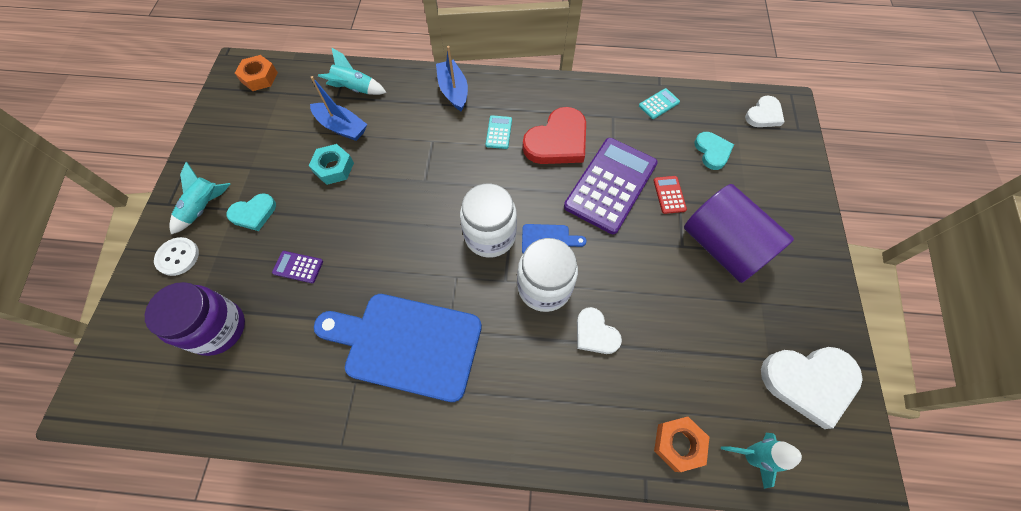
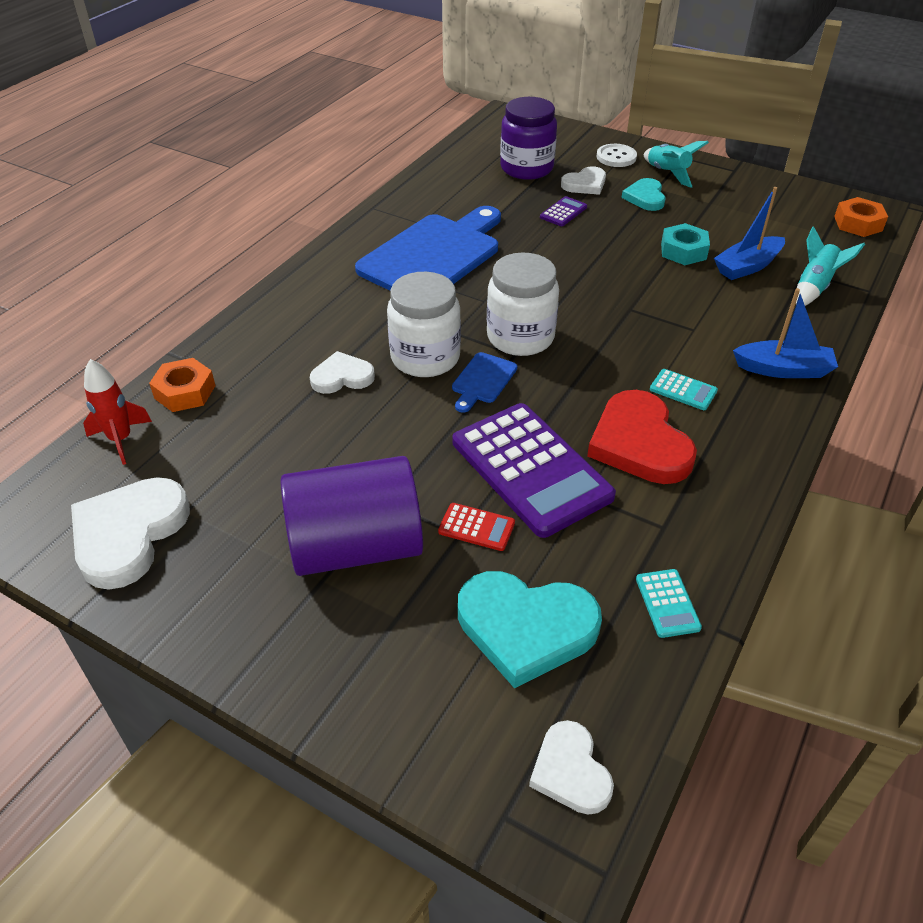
camera: 115 degrees right, 20 degrees down
turquoise heart [694,132,734,170] -> turquoise heart [458,571,602,689], size x1.73
turquoise rocket [721,433,802,489] -> red rocket [83,359,152,465]
none -> white heart [561,166,606,195]

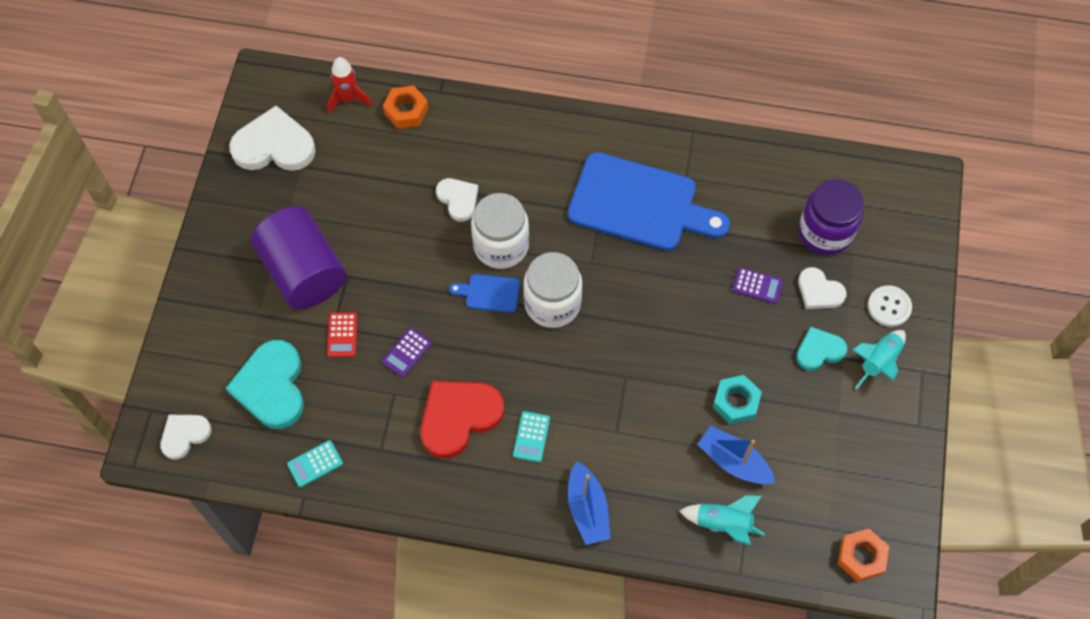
camera: 70 degrees right, 20 degrees up
purple calculator [453,403,616,538] -> purple calculator [382,327,432,377], size x0.41

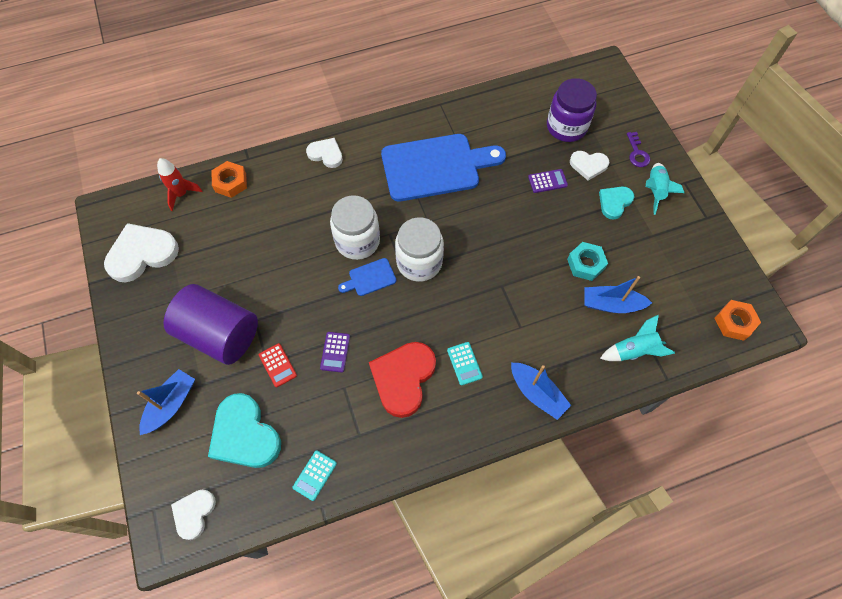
camera: 30 degrees left, 0 degrees up
white heart [436,178,478,221] -> white heart moved to [306,138,343,168]
white button [868,285,912,327] -> purple key [627,132,650,167]
none -> blue boat [137,369,195,435]

